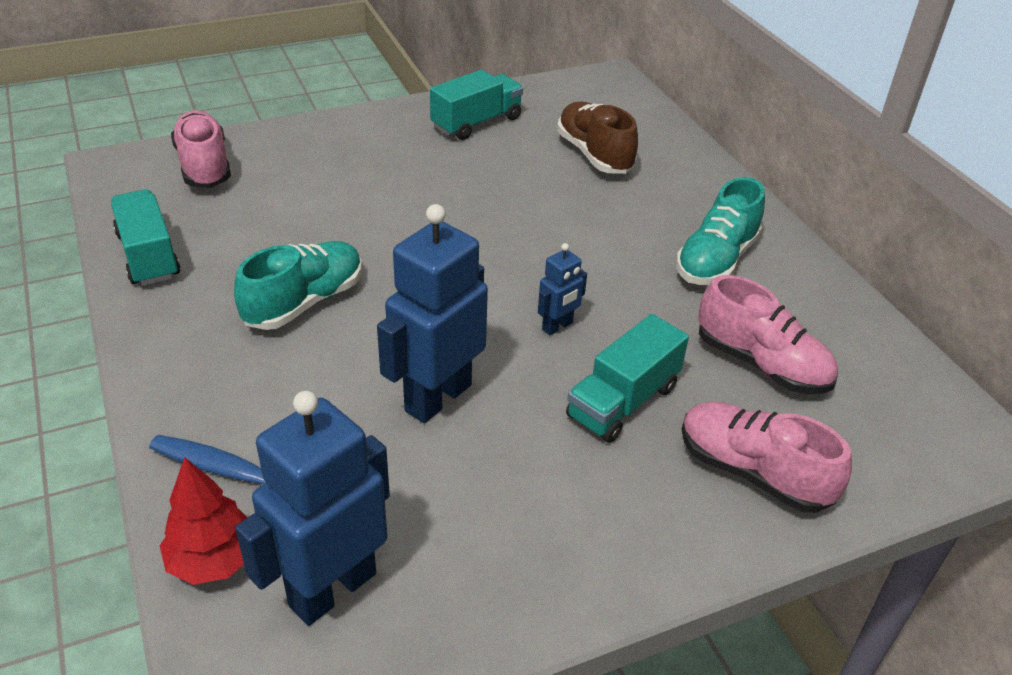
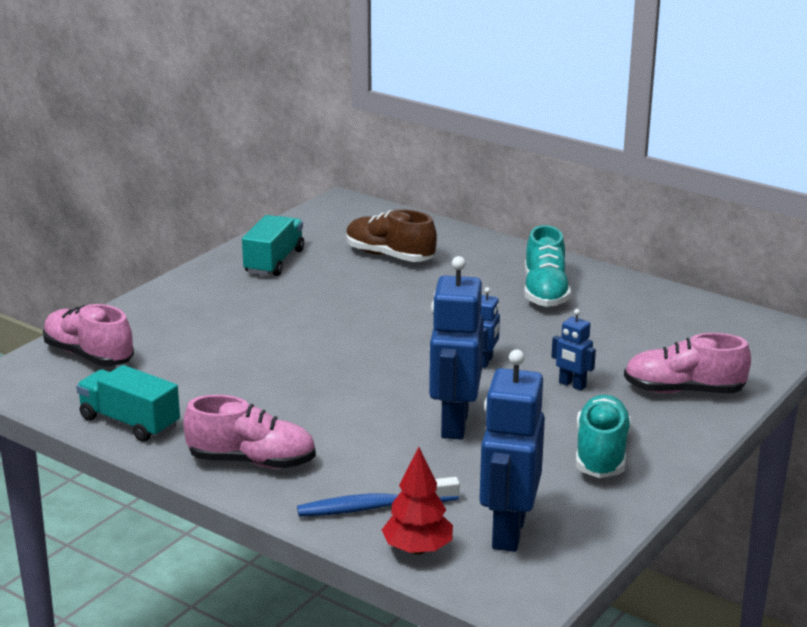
camera: 30 degrees left, 15 degrees down
turquoise shoe [234,241,362,330] -> turquoise shoe moved to [576,395,631,478]
turquoise truck [566,314,689,443] -> blue robot [551,309,596,391]
pink shoe [698,275,838,394] -> pink shoe moved to [184,395,316,469]

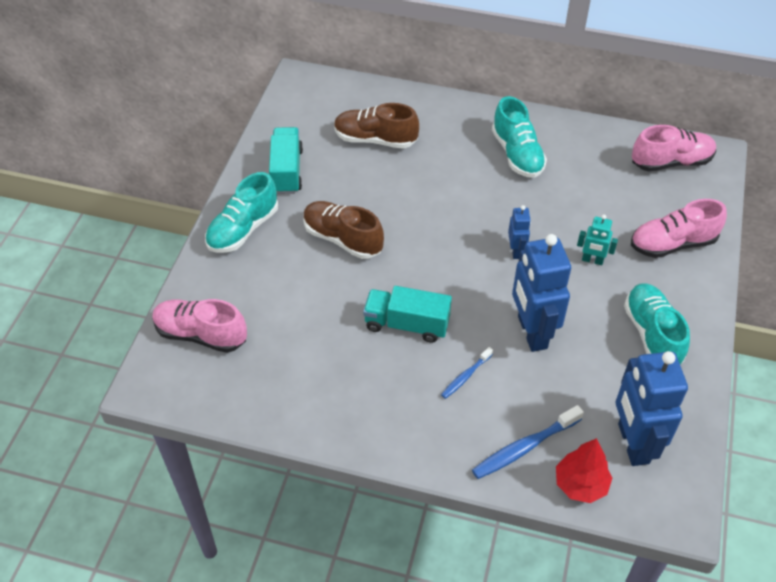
camera: 20 degrees left, 25 degrees up
turquoise truck [76,365,180,442] -> turquoise truck moved to [363,286,452,343]
pink shoe [184,395,316,469] -> pink shoe moved to [632,125,716,172]
blue robot [551,309,596,391] -> turquoise robot [577,215,618,265]
none -> turquoise shoe [205,172,278,253]
none -> brown shoe [304,201,384,259]
none -> blue toothbrush [441,347,493,399]

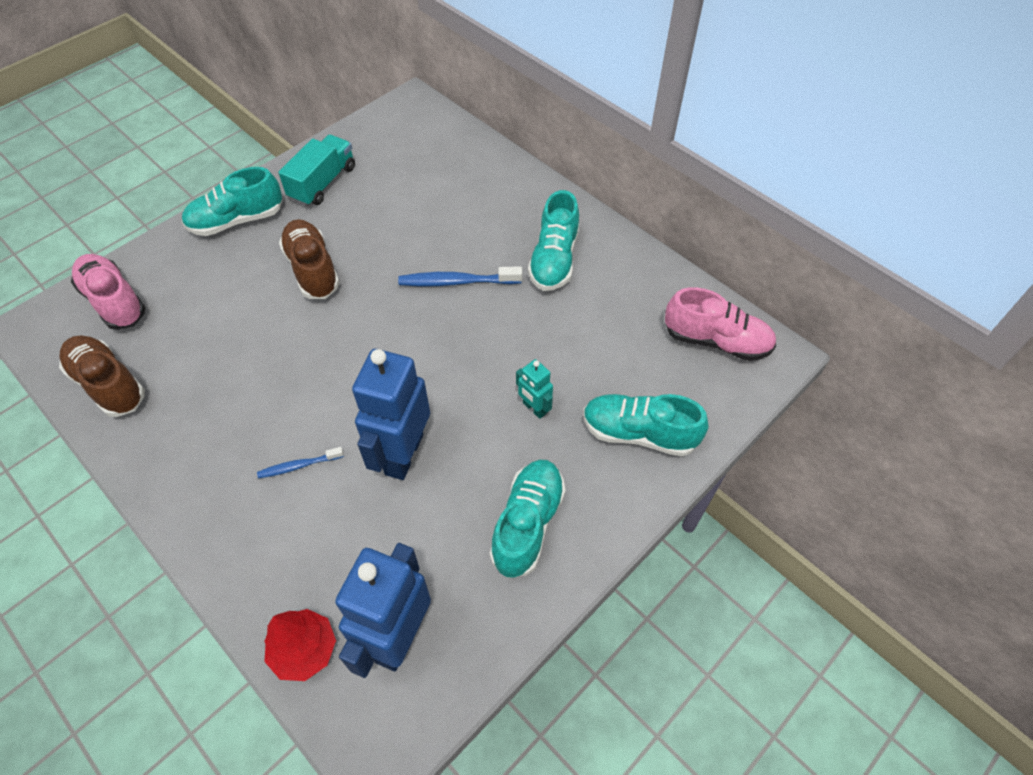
camera: 30 degrees right, 5 degrees up
brown shoe [334,103,419,149] -> brown shoe moved to [59,336,145,417]
turquoise truck [363,286,452,343] -> none
blue toothbrush [472,405,584,479] -> blue toothbrush moved to [398,266,522,286]
blue robot [508,205,531,259] -> none
pink shoe [631,199,727,258] -> turquoise shoe [583,394,708,457]

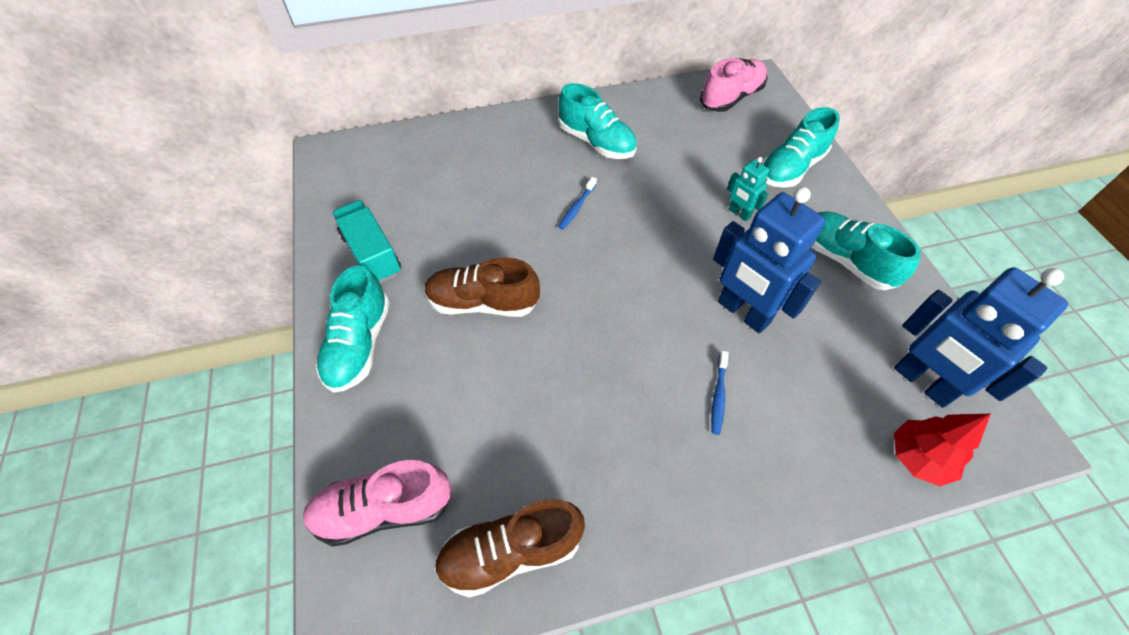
camera: 60 degrees left, 0 degrees up
blue toothbrush [398,266,522,286] -> blue toothbrush [559,177,597,230], size x0.59
turquoise robot [516,359,553,419] -> turquoise robot turned 60 degrees clockwise [727,157,769,221]

